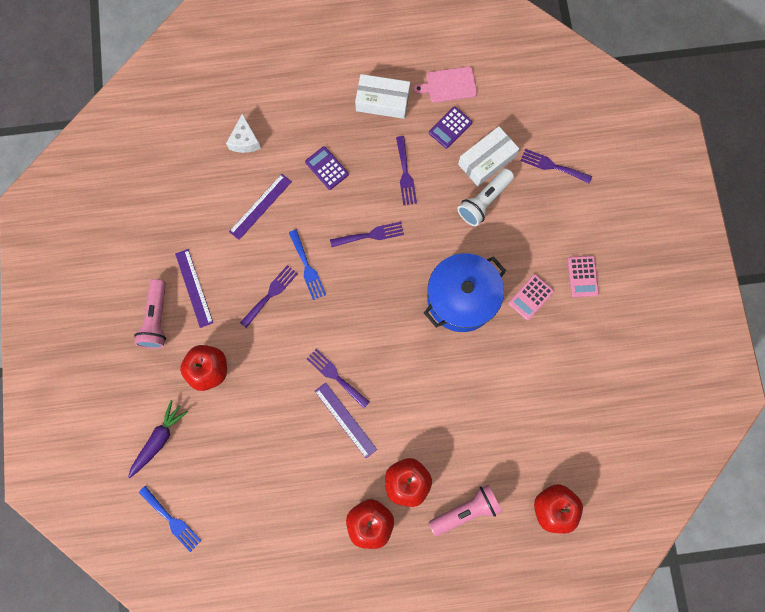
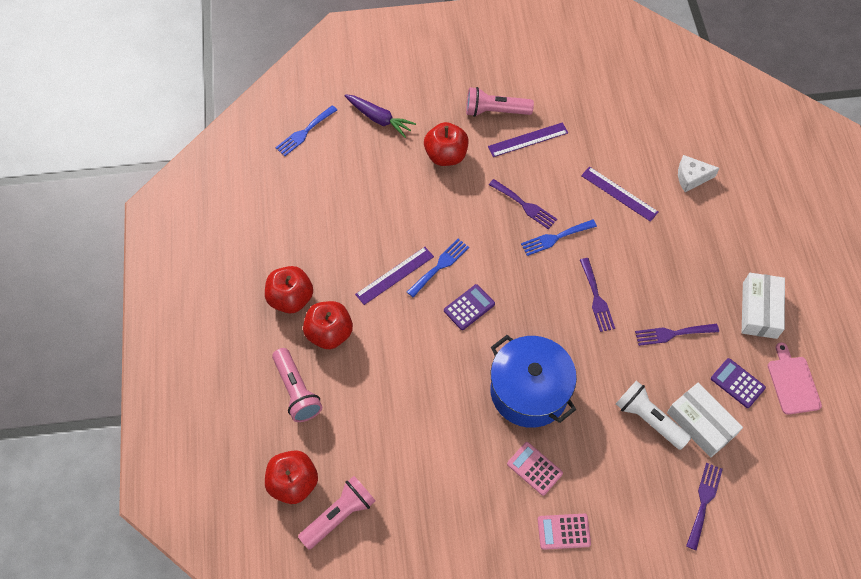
camera: 90 degrees right, 15 degrees down
purple calculator [305,146,349,190] -> purple calculator moved to [444,284,495,330]
purple fork [307,349,370,408] -> blue fork [407,239,469,297]
none -> pink flashlight [298,476,375,550]

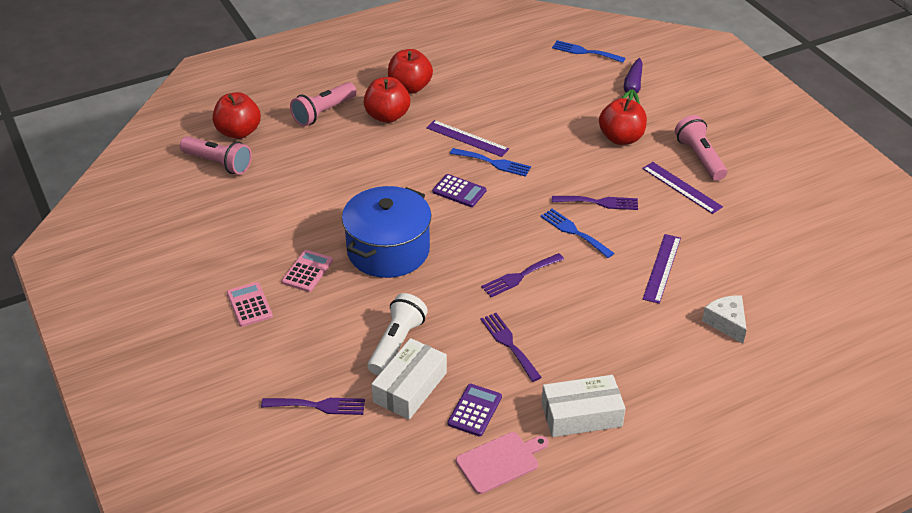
camera: 70 degrees right, 20 degrees down
purple fork [489,179,557,230] -> purple fork turned 105 degrees counterclockwise [552,196,638,210]

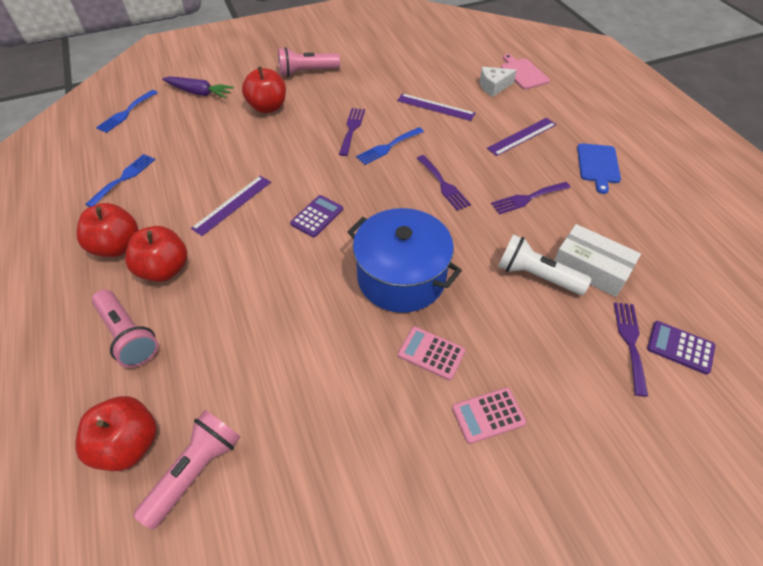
camera: 85 degrees left, 10 degrees up
purple calculator [448,384,502,437] -> purple calculator moved to [647,321,715,375]
blue fork [450,148,531,177] -> blue fork moved to [85,154,155,207]
pink cutting board [456,432,548,494] -> pink cutting board moved to [501,54,550,89]
white box [542,375,626,437] -> blue cutting board [577,143,621,194]
purple ruler [642,162,723,214] -> purple ruler moved to [487,118,556,156]

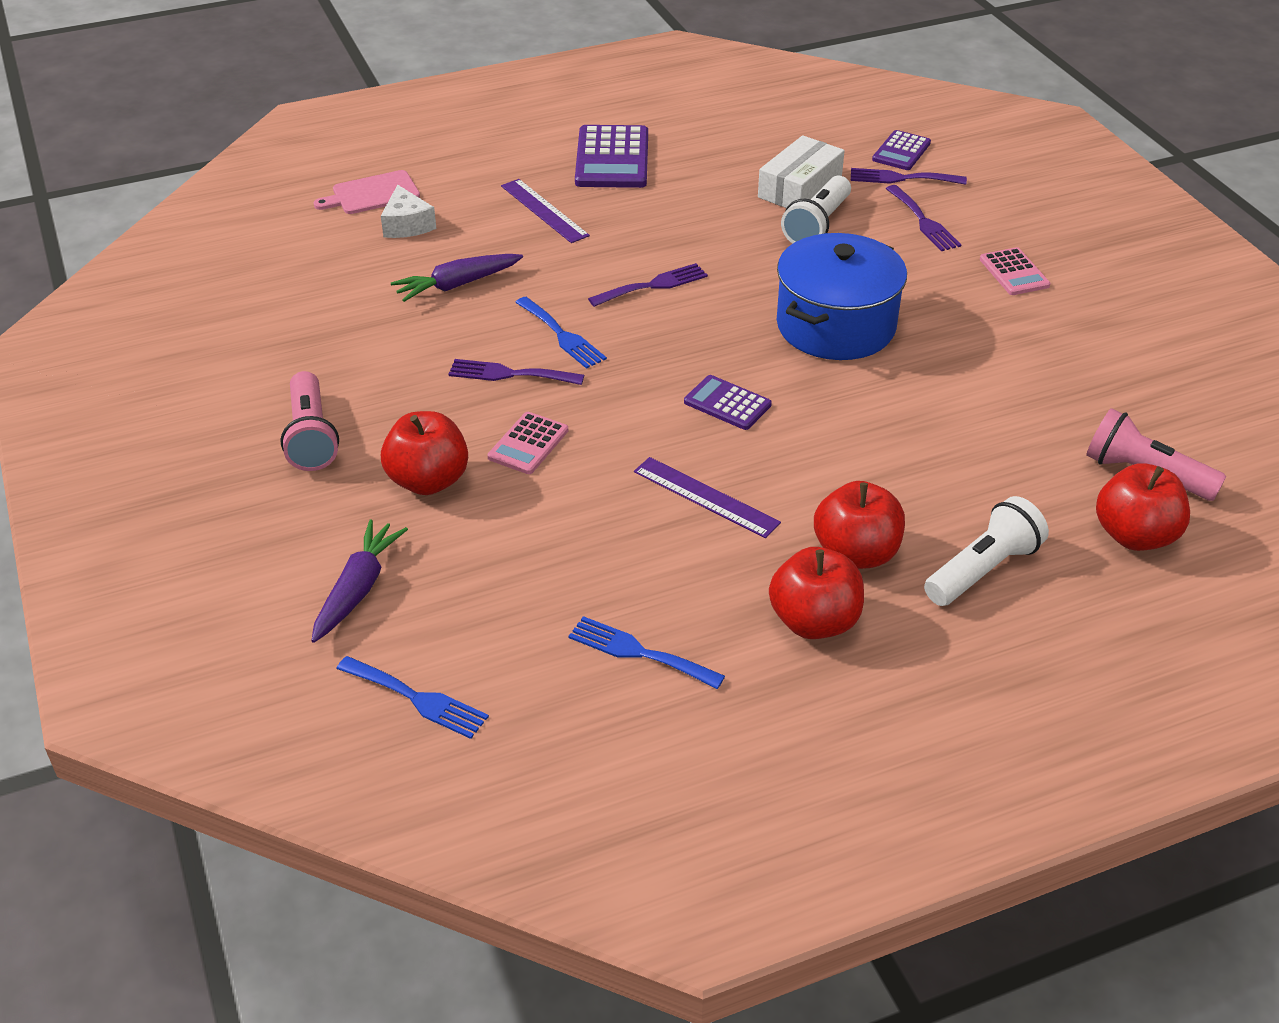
camera: 90 degrees left, 10 degrees down
pink flashlight [92,290,158,368] -> white flashlight [924,496,1049,606]
purple ruler [397,93,475,121] -> purple carrot [391,254,523,302]
pink calculator [398,326,465,380] -> pink calculator moved to [487,412,568,474]
purple fork [491,182,571,214] -> purple fork moved to [886,185,961,251]
blue cutting board [577,143,621,194] -> purple calculator [575,125,648,188]

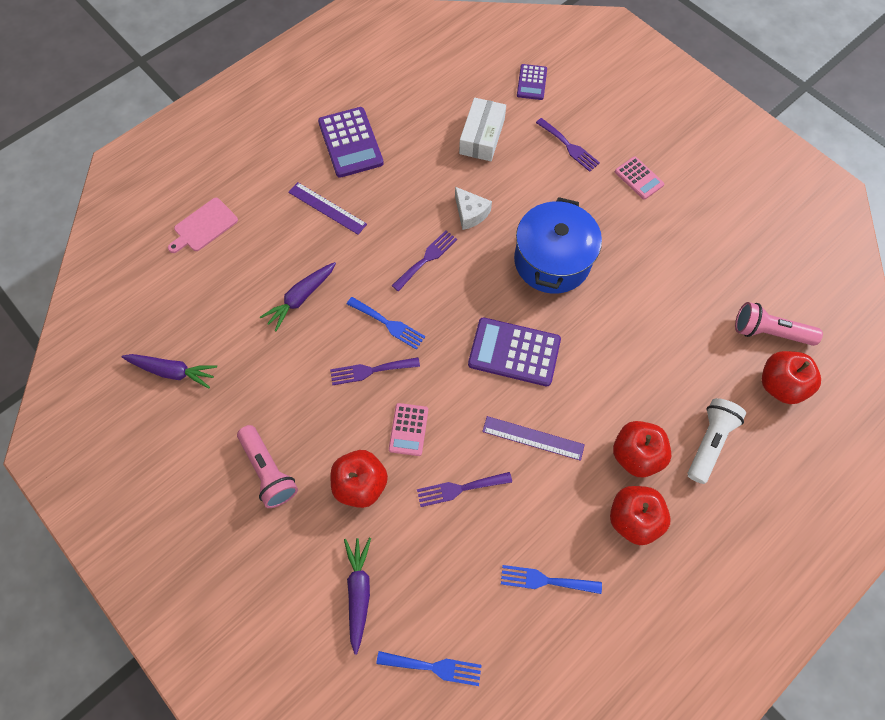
camera: 20 degrees left, 25 degrees up
white cheese [381,185,436,238] -> white cheese moved to [455,187,492,230]
purple calculator [684,375,772,430] -> purple calculator [468,317,561,386], size x1.73
white flashlight [781,175,851,243] -> none
purple fork [851,168,967,185] -> purple fork moved to [417,472,512,507]
none -> purple carrot [122,354,217,389]

